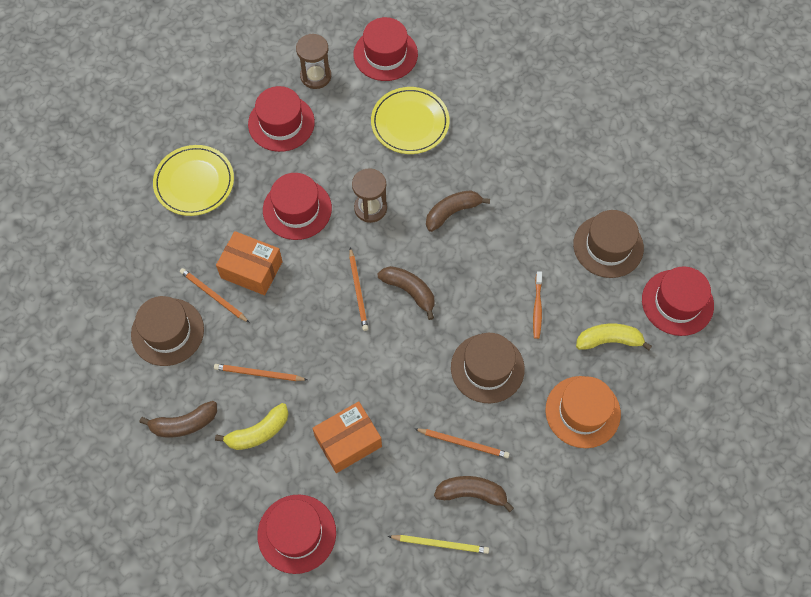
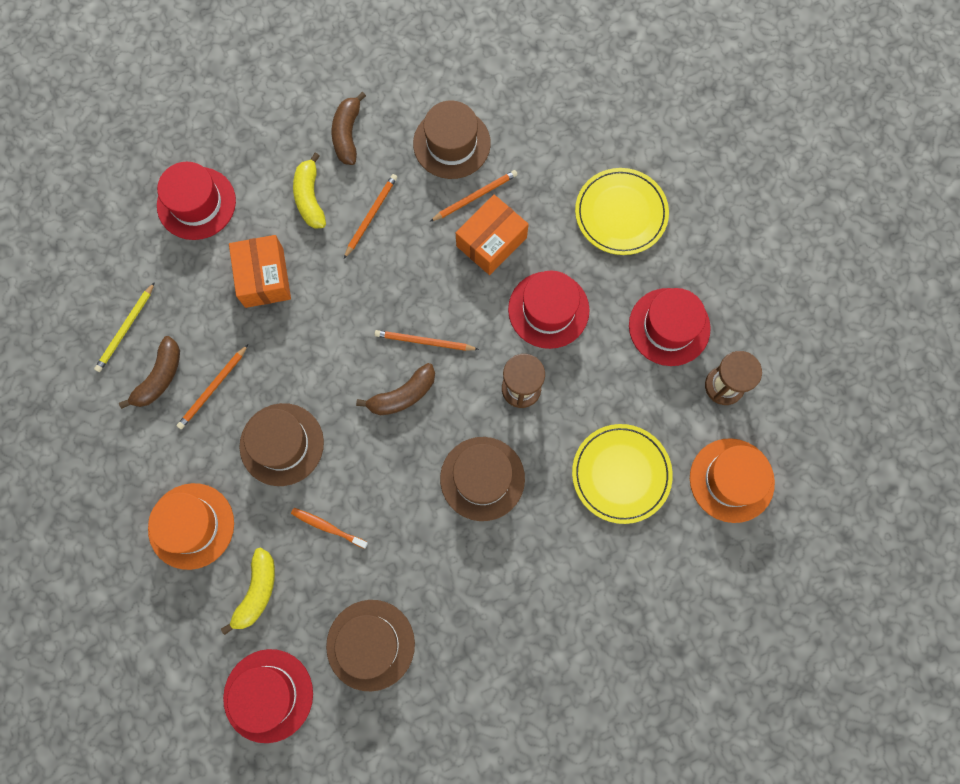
camera: 110 degrees right, 10 degrees up
red hat [354,17,418,81] -> orange hat [690,438,775,523]
brown banana [426,190,490,232] -> brown hat [440,437,525,521]

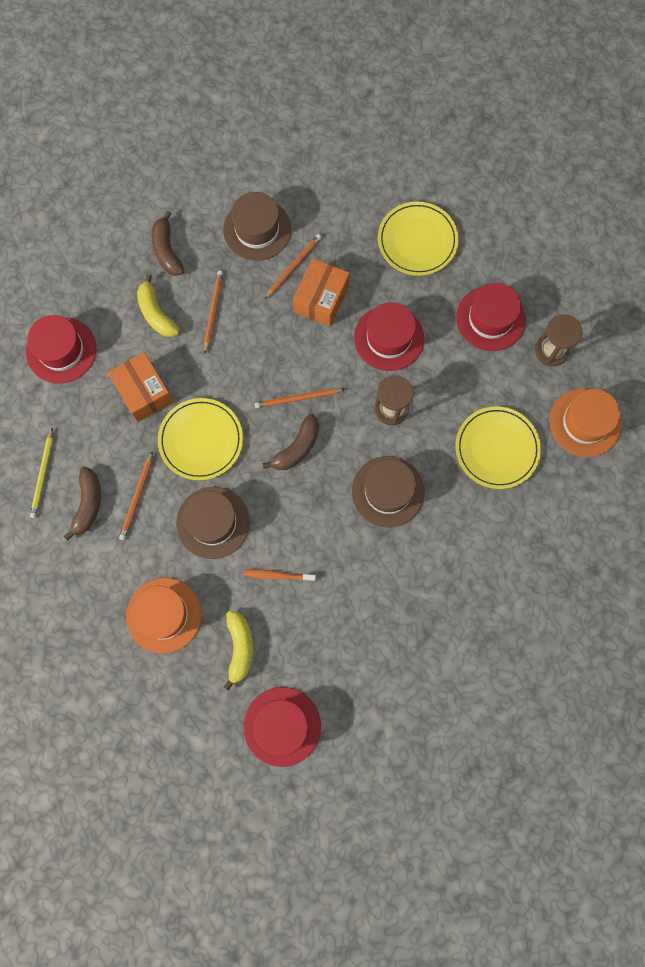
camera: 20 degrees left, 0 degrees up
brown hat [326,600,415,692] -> none
none -> yellow plate [158,398,243,480]

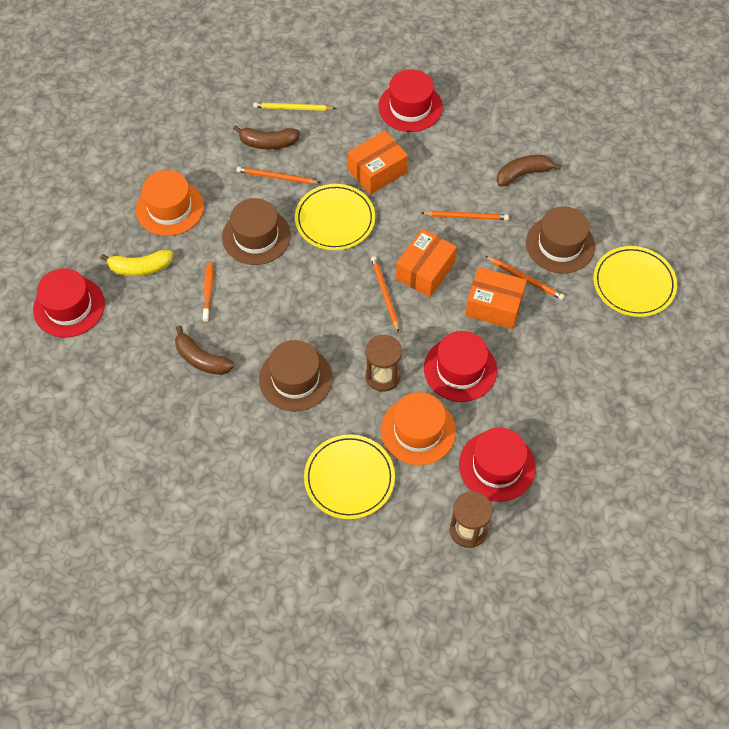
camera: 85 degrees right, 15 degrees down
yellow banana [137,274,180,337] -> none
brown banana [262,414,319,470] -> brown banana moved to [175,326,234,375]
yellow plate [378,202,459,276] -> yellow plate moved to [593,246,677,317]
orange hat [550,388,622,457] -> orange hat moved to [381,392,456,465]
none -> orange box [396,229,457,297]

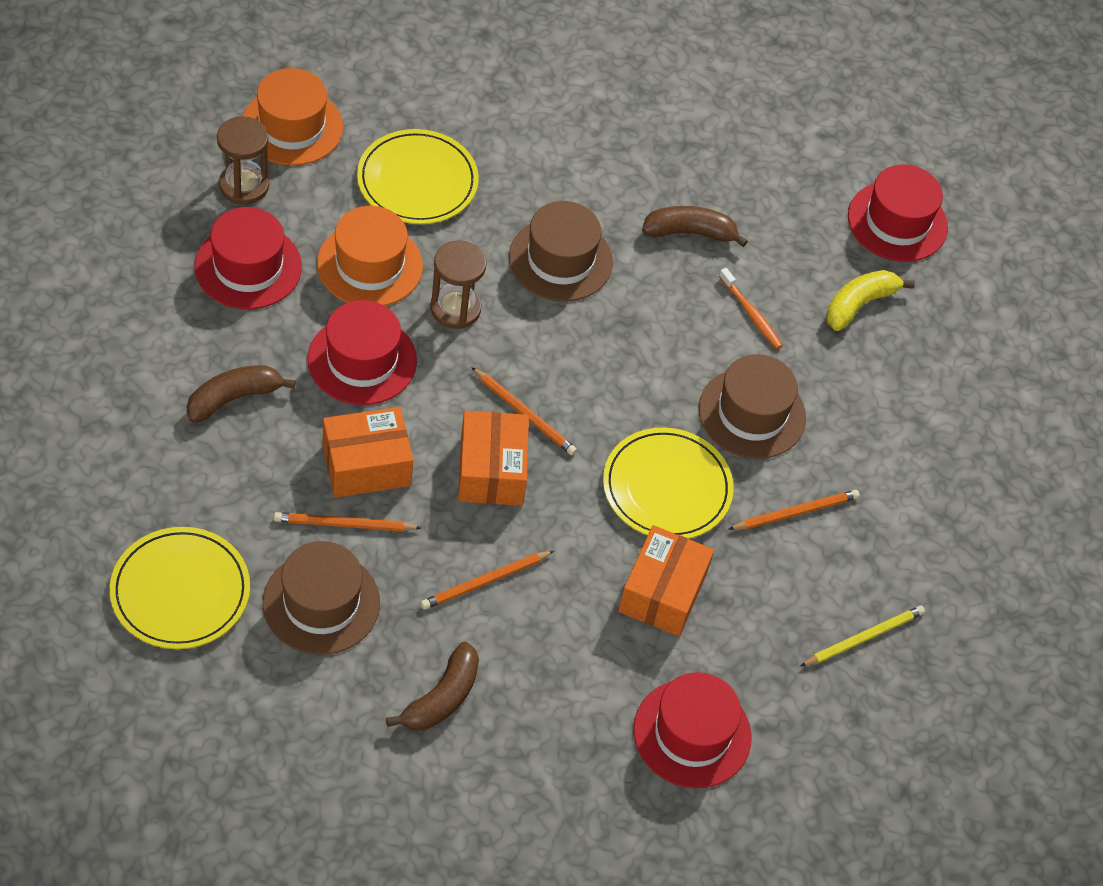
camera: 140 degrees right, 5 degrees down
orange hat [136,170,204,236] -> orange hat moved to [242,68,343,166]
brown banana [233,125,300,150] -> brown banana moved to [187,365,296,423]

